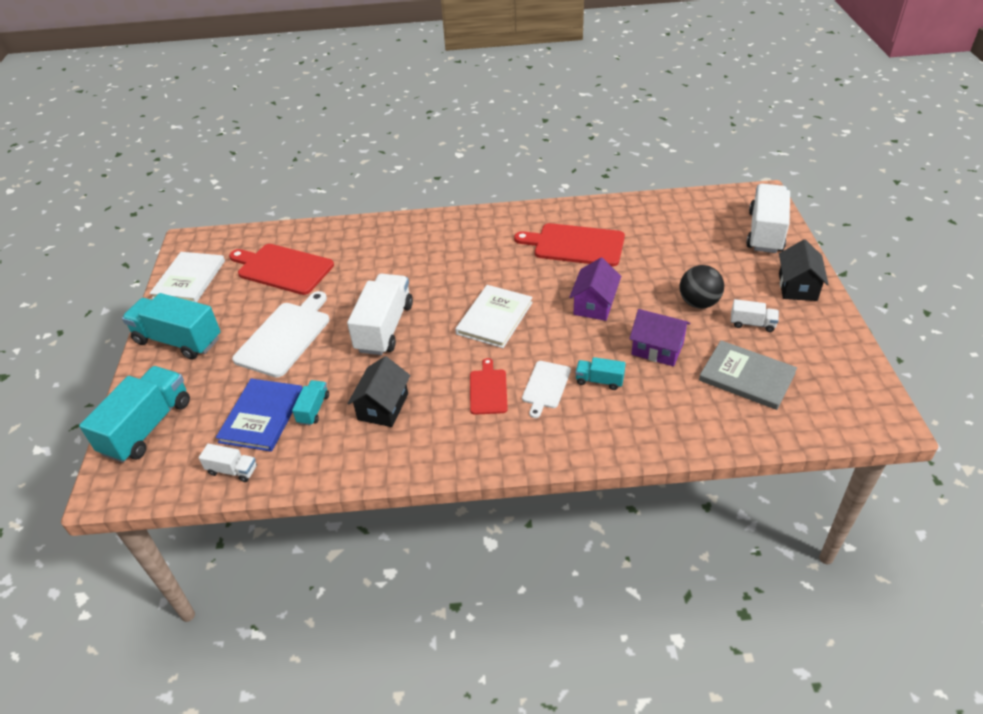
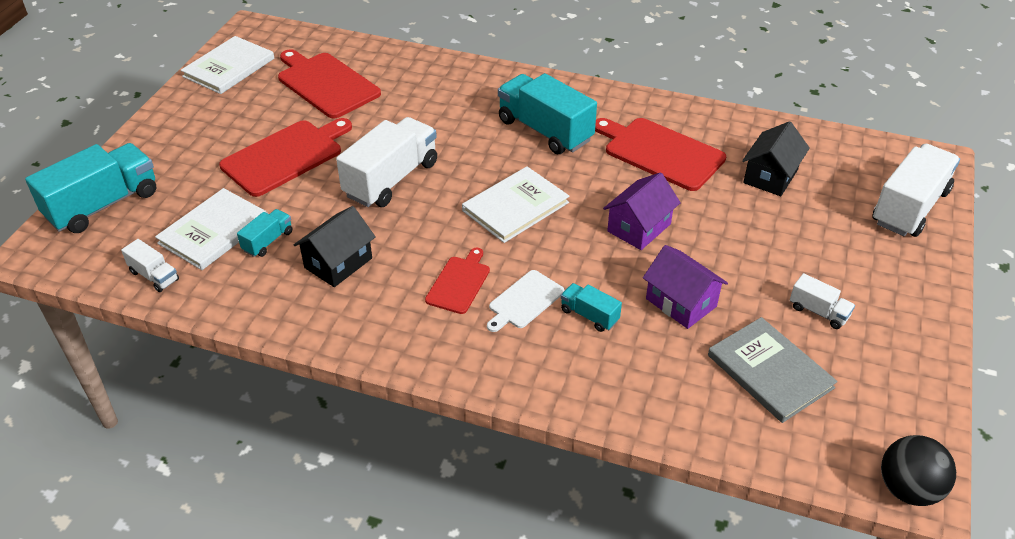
camera: 20 degrees right, 0 degrees up
turquoise truck [122,293,221,360] -> turquoise truck moved to [498,73,597,154]
blue book [216,378,302,452] -> white book [155,188,268,270]
white cutting board [232,291,330,378] -> red cutting board [219,118,352,197]
black ball [680,265,724,309] -> black ball moved to [881,435,956,506]
black house [779,239,828,301] -> black house moved to [742,121,810,196]

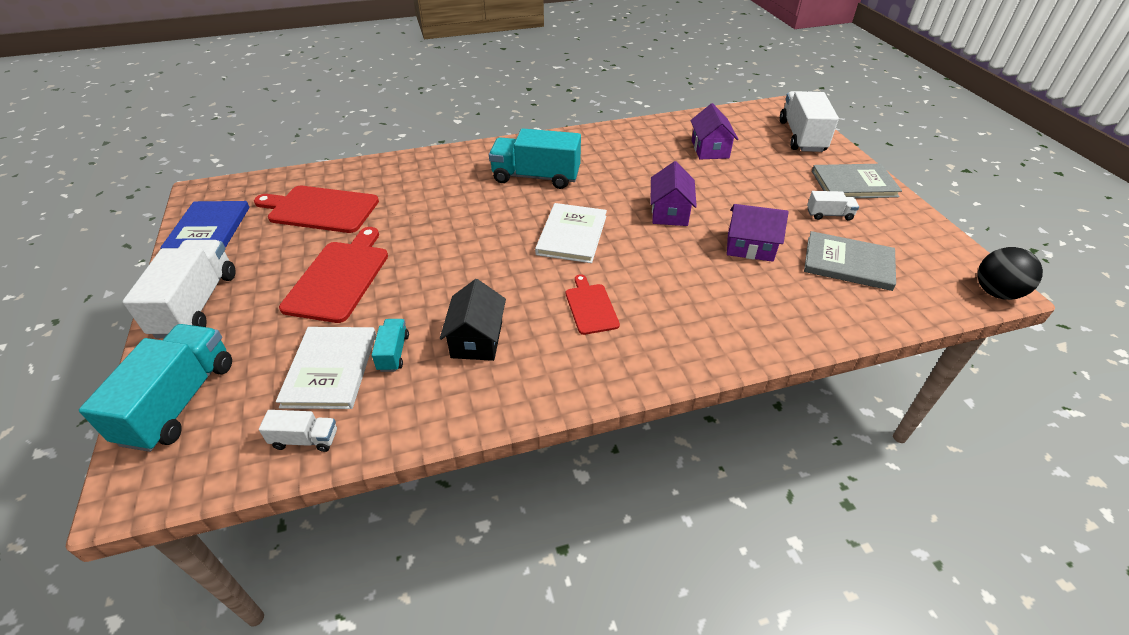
camera: 35 degrees left, 0 degrees up
white book [181,36,274,94] -> blue book [160,201,250,249]
white truck [336,117,437,207] -> white truck moved to [122,240,236,338]
white cutting board [487,270,564,332] -> none
turquoise truck [561,283,622,332] -> none
red cutting board [595,118,726,191] -> none
black house [742,121,810,196] -> purple house [690,103,738,159]
none -> grey book [812,164,902,198]

